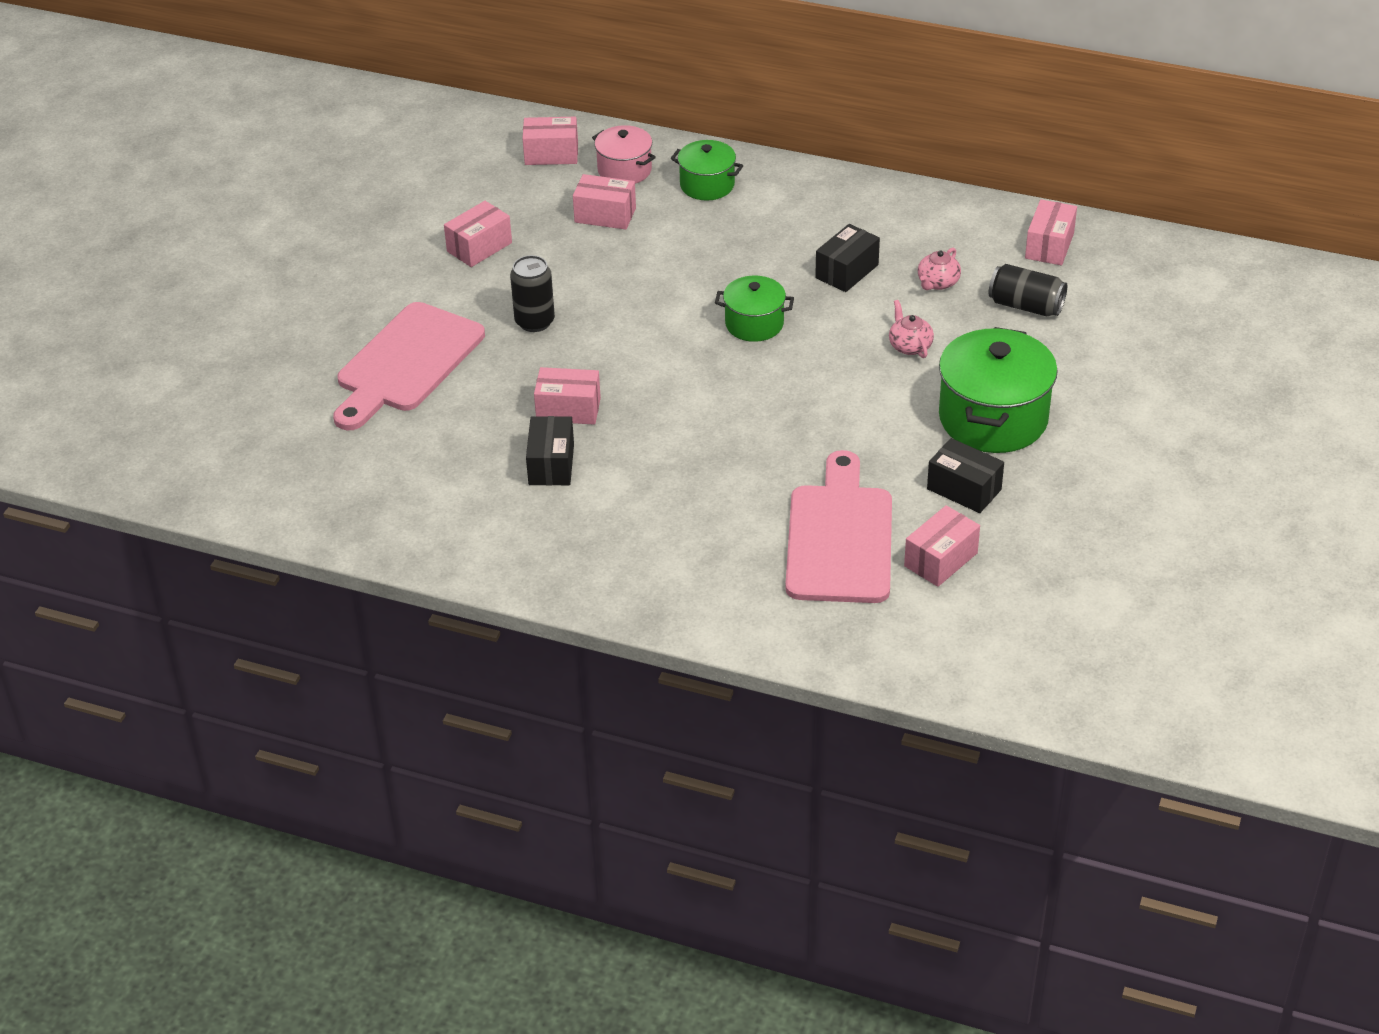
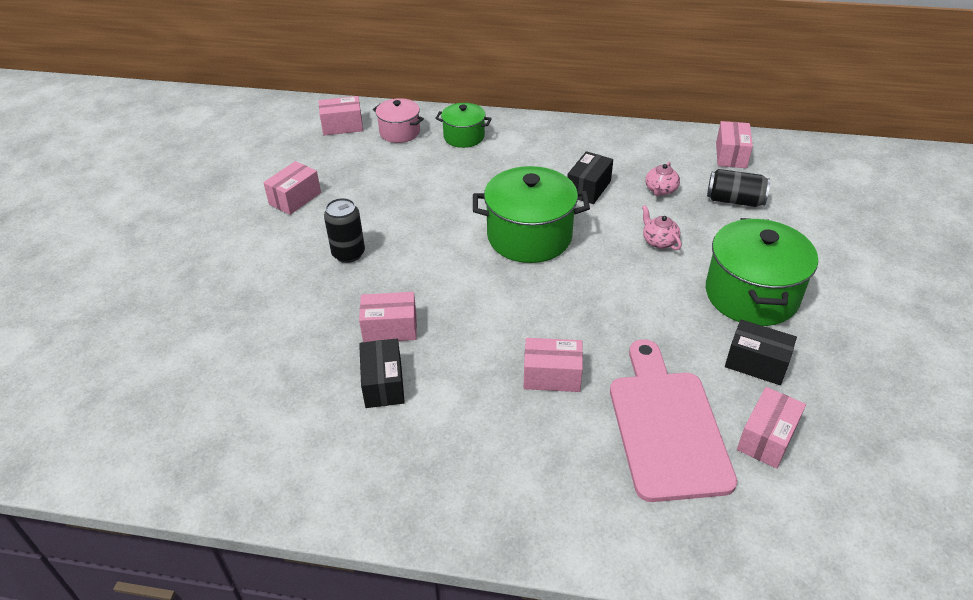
camera: 10 degrees left, 0 degrees up
pink cutting board [333,302,485,430] -> none
pink box [573,174,636,230] -> pink box moved to [524,338,583,392]
green pot [715,276,794,342] -> green pot [473,166,590,263], size x1.77

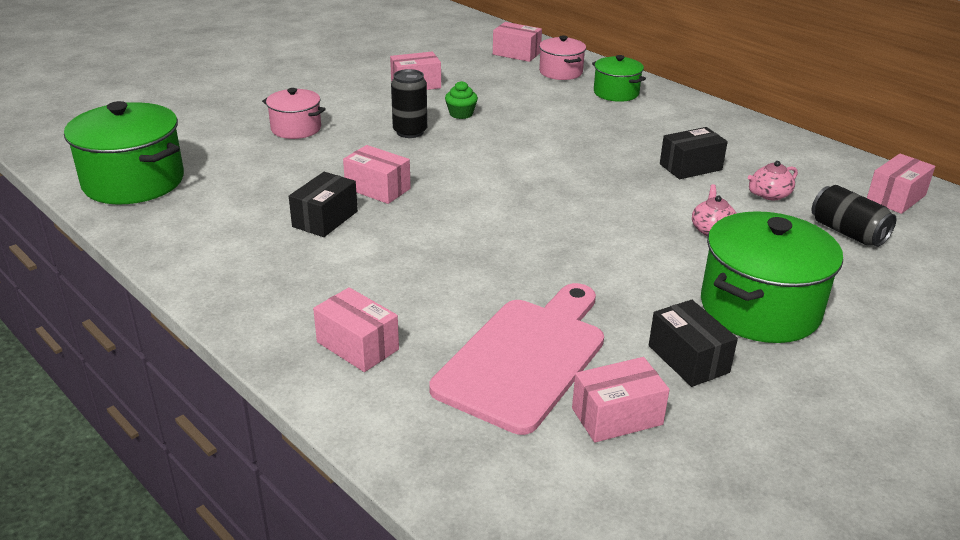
camera: 35 degrees right, 10 degrees down
green pot [473,166,590,263] -> green pot moved to [64,101,184,204]
pink box [524,338,583,392] -> pink box moved to [313,287,399,372]
none -> pink pot [262,88,326,139]
none -> green cupcake [445,81,478,119]

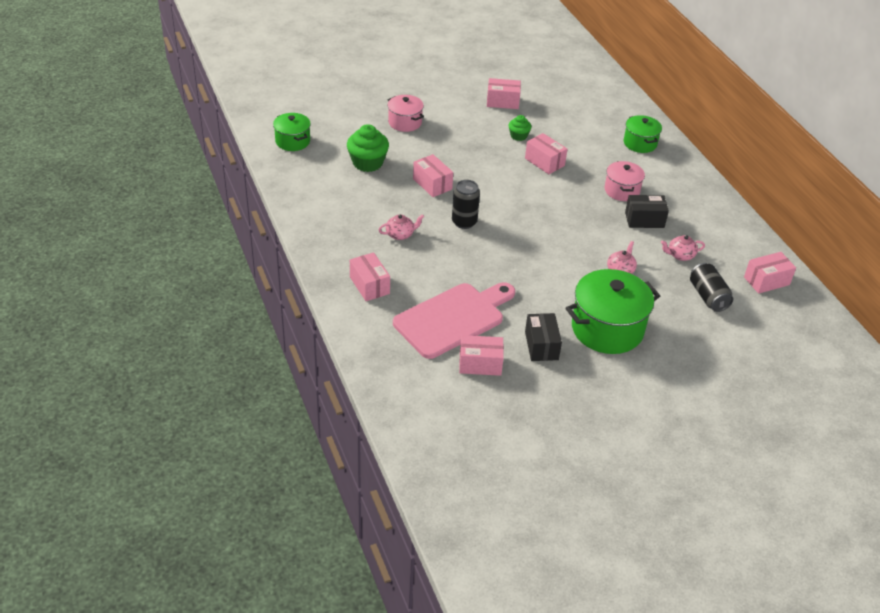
camera: 20 degrees right, 10 degrees up
green pot [64,101,184,204] -> green pot [273,113,311,151], size x0.56
black box [289,172,358,237] -> none
black can [391,69,427,138] -> black can moved to [452,180,480,229]
pink box [493,22,542,62] -> pink box moved to [525,133,567,174]
pink pot [539,35,586,80] -> pink pot moved to [605,161,645,201]
none -> green cupcake [347,124,389,172]
none -> pink teapot [379,214,424,240]

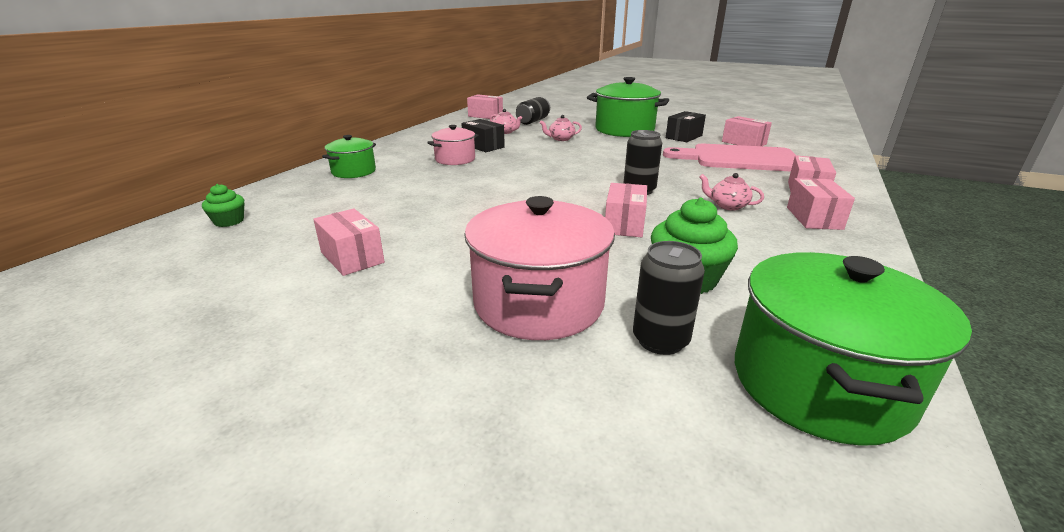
camera: 130 degrees left, 15 degrees down
green pot [273,113,311,151] -> green pot [735,252,972,446], size x1.77
pink pot [388,95,424,132] -> pink pot [464,196,615,340], size x1.77
green cupcake [508,115,531,141] -> green cupcake moved to [202,184,244,227]
pink box [525,133,567,174] -> pink box moved to [787,178,855,230]
none -> black can [633,241,705,355]

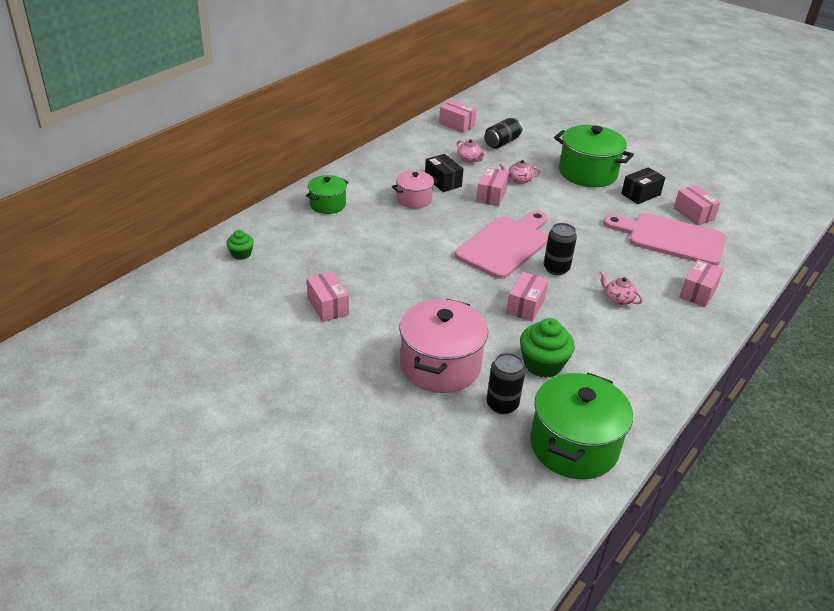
camera: 10 degrees right, 10 degrees up
pink box [787,178,855,230] -> pink box moved to [476,167,509,206]
none -> pink cutting board [455,211,548,279]

